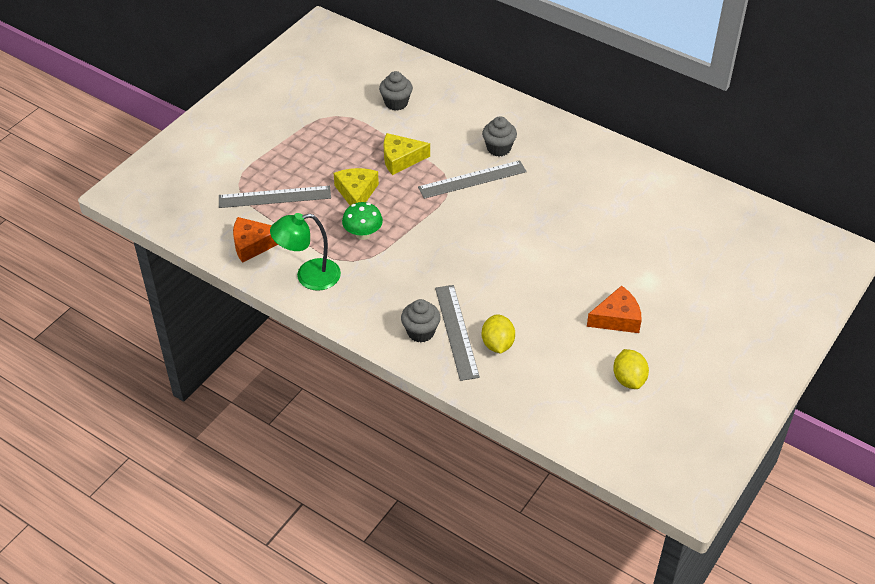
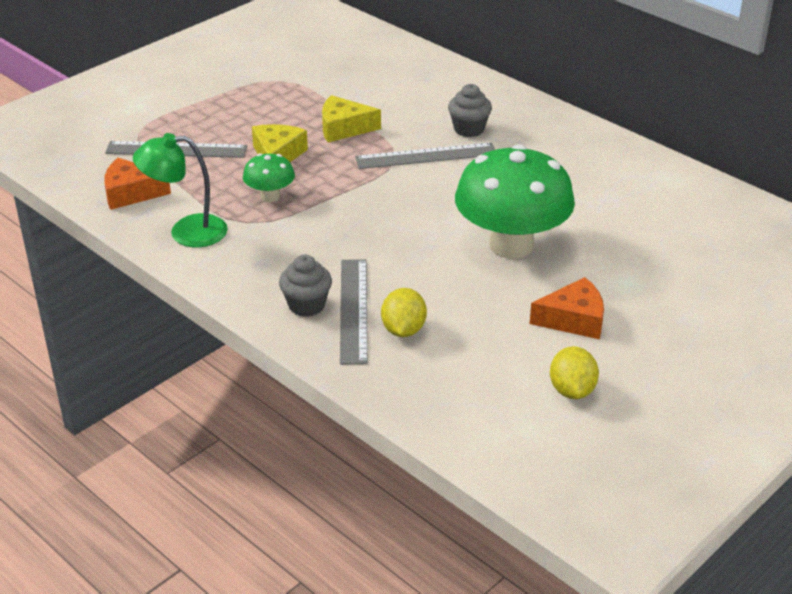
camera: 10 degrees right, 10 degrees down
grey cupcake [379,71,413,111] -> none
none -> green mushroom [455,144,575,259]

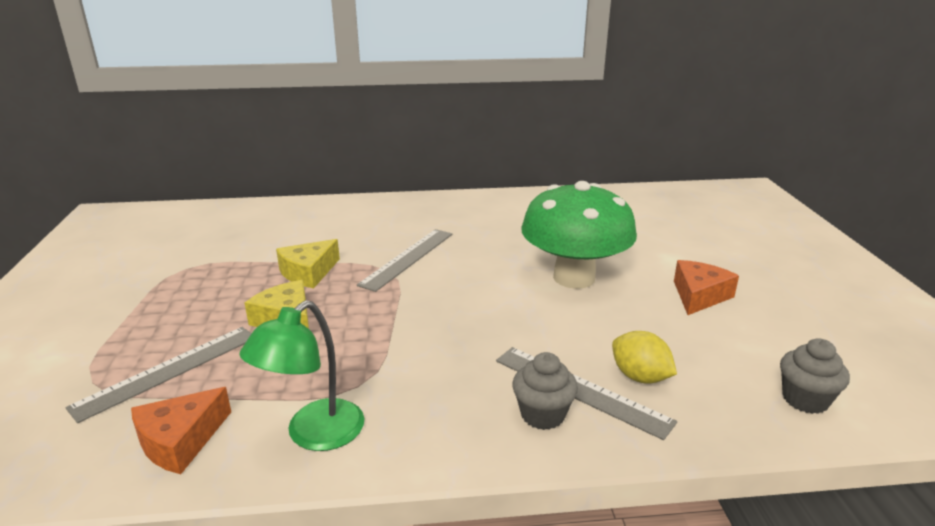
camera: 50 degrees left, 10 degrees down
green mushroom [243,153,295,202] -> none
grey cupcake [448,84,492,137] -> grey cupcake moved to [780,338,850,414]
yellow lemon [550,346,599,399] -> none

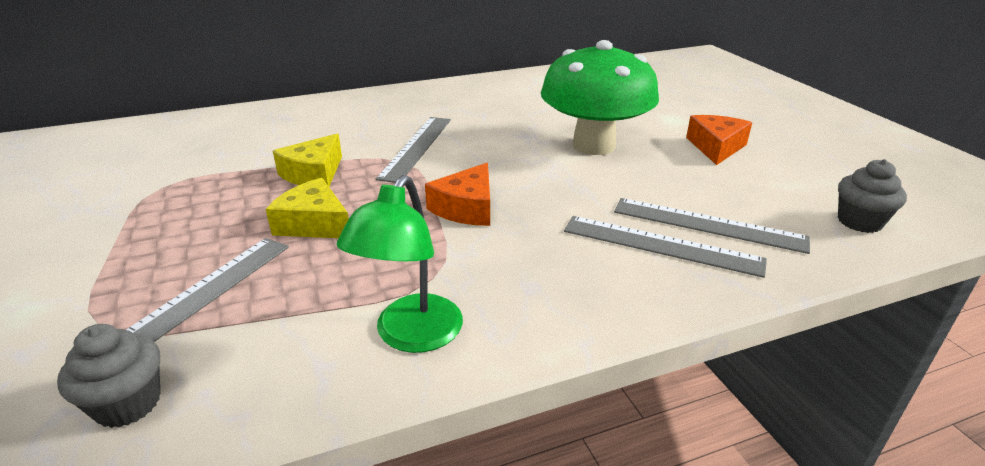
camera: 15 degrees left, 5 degrees up
orange cheese [131,387,231,474] -> orange cheese moved to [425,163,490,226]
grey cupcake [512,352,578,430] -> grey cupcake moved to [57,324,160,428]
yellow lemon [612,331,677,384] -> grey ruler [614,198,810,254]

